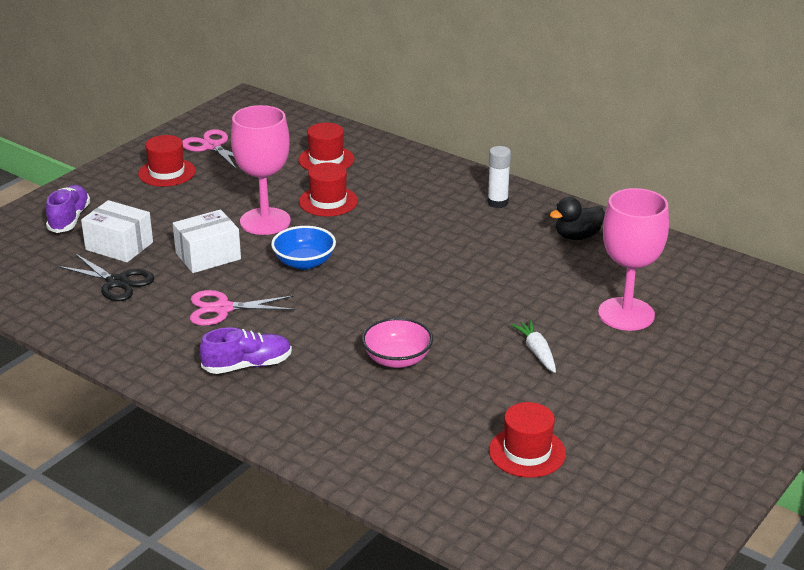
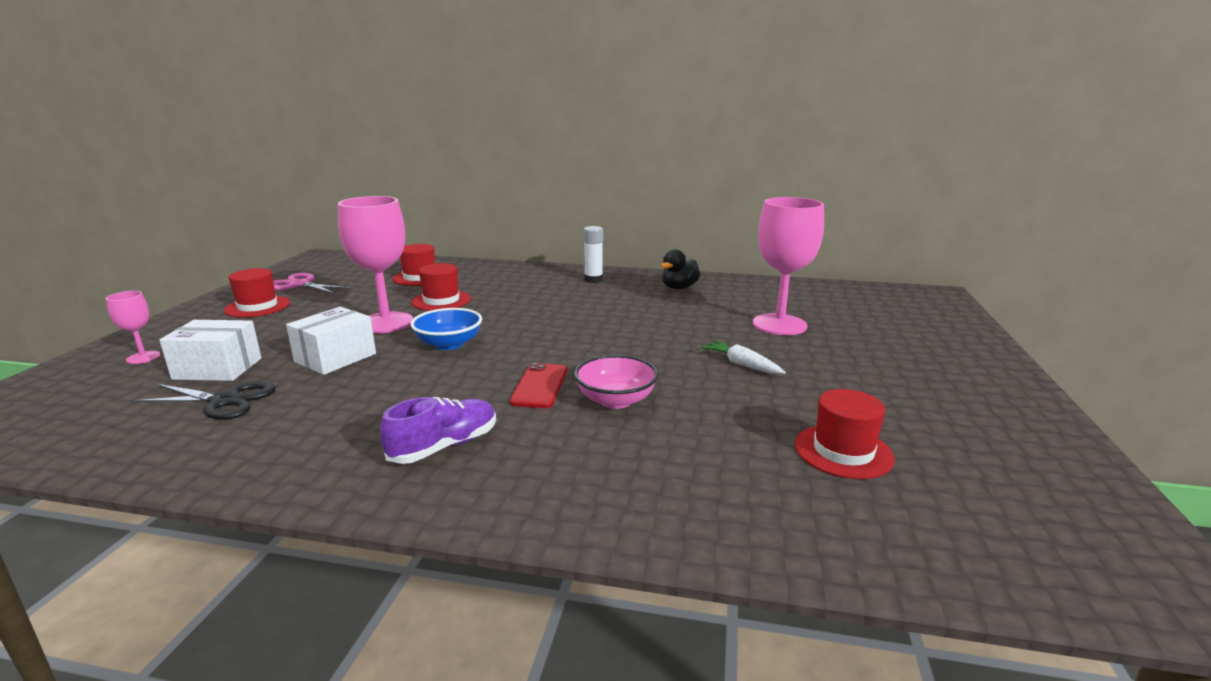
camera: 25 degrees left, 10 degrees down
purple shoe [46,185,90,233] -> pink goblet [106,291,161,364]
pink scissors [190,290,295,326] -> none
none -> red phone [510,363,567,408]

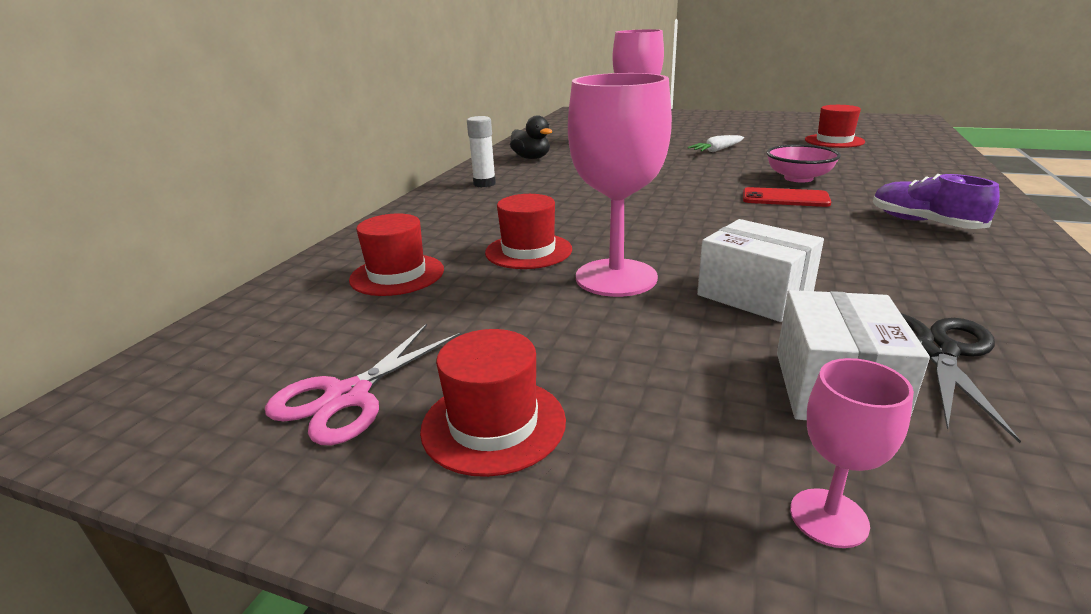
camera: 80 degrees left, 5 degrees up
blue bowl [410,308,482,350] -> none

